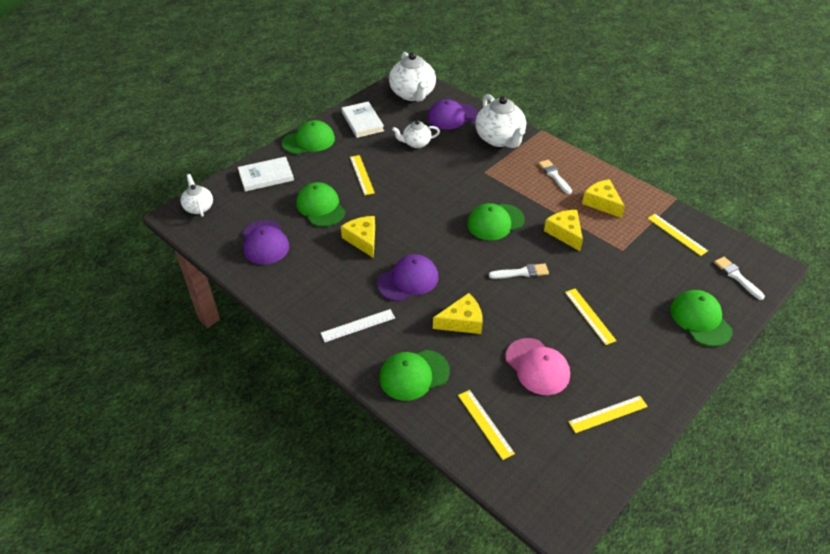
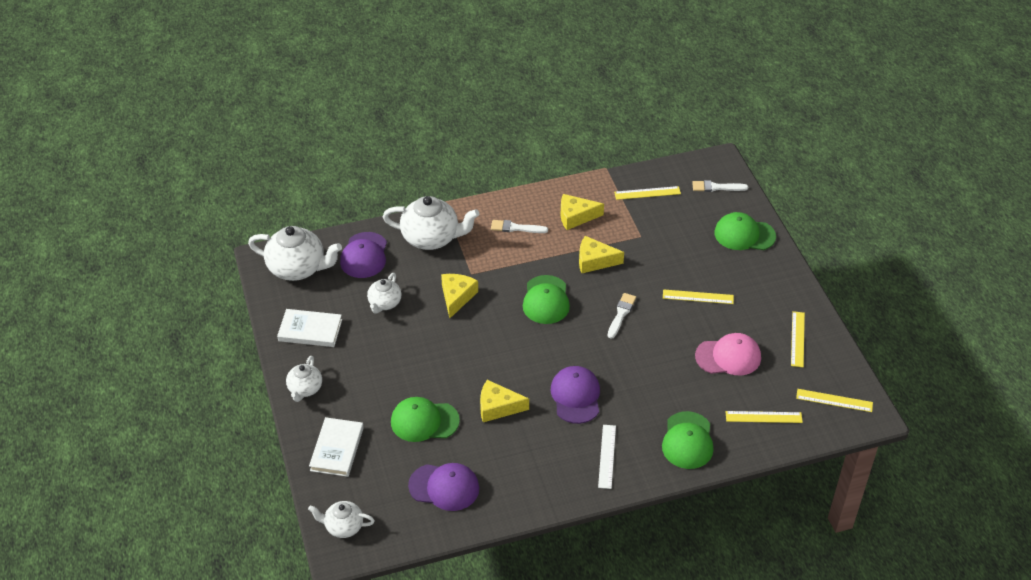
camera: 60 degrees left, 0 degrees up
green cap [282,120,335,154] -> white teapot [286,356,322,402]
yellow ruler [350,155,375,195] -> yellow ruler moved to [796,389,873,412]
yellow cheese [433,293,483,334] -> yellow cheese moved to [441,274,478,319]

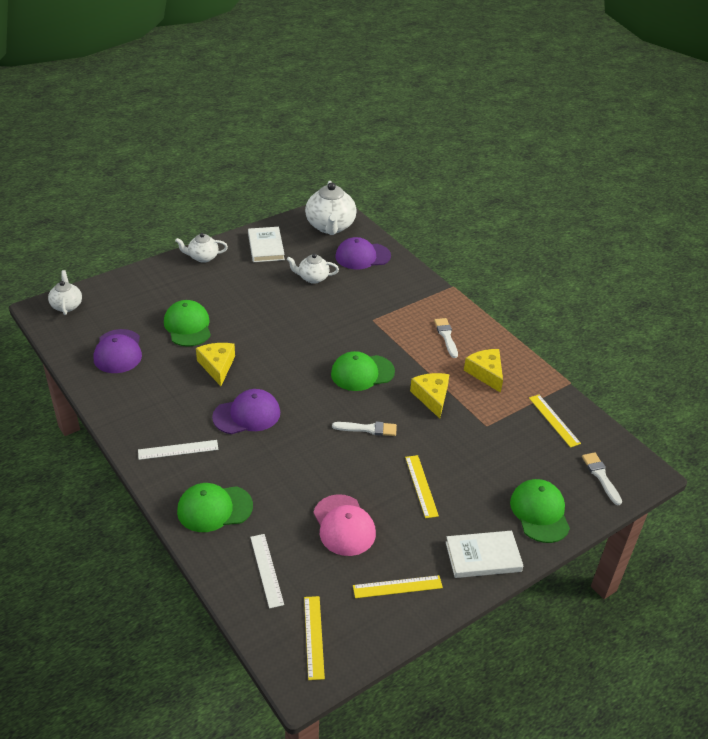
camera: 70 degrees right, 5 degrees down
white book [309,417,364,477] -> white book moved to [446,531,523,578]
white teapot [383,196,479,250] -> none
yellow cheese [441,274,478,319] -> none
yellow ruler [725,411,803,423] -> white ruler [250,534,284,609]

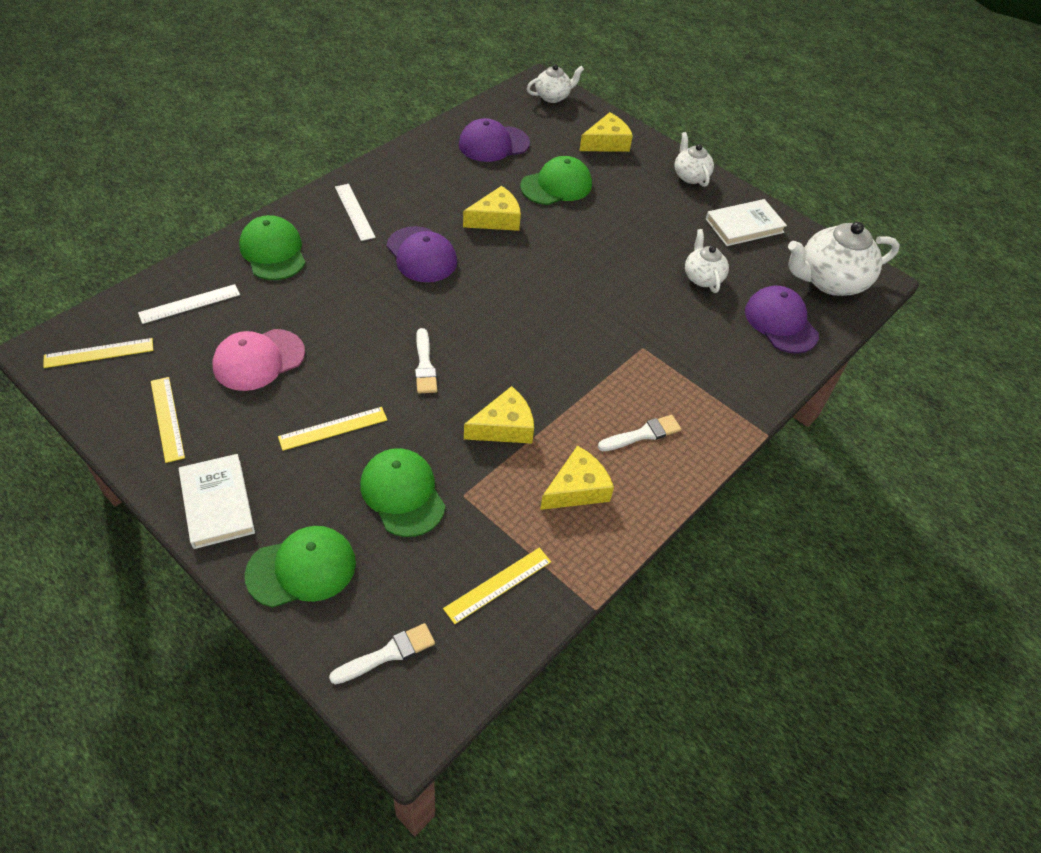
camera: 75 degrees right, 10 degrees up
green cap [331,351,395,391] -> green cap moved to [360,448,445,537]
none -> yellow cheese [579,112,633,152]

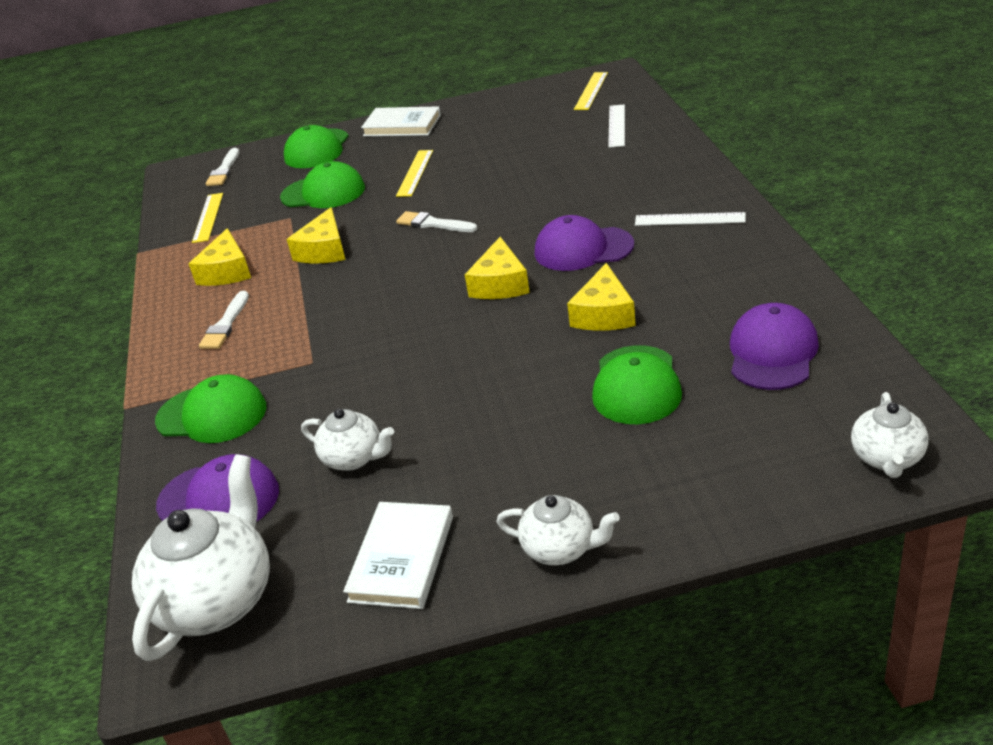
camera: 135 degrees right, 15 degrees down
yellow ruler [151,377,185,463] -> none
pink cap [213,329,305,391] -> none
green cap [239,215,306,280] -> green cap moved to [155,374,266,443]
yellow cheese [579,112,633,152] -> yellow cheese moved to [465,237,530,299]

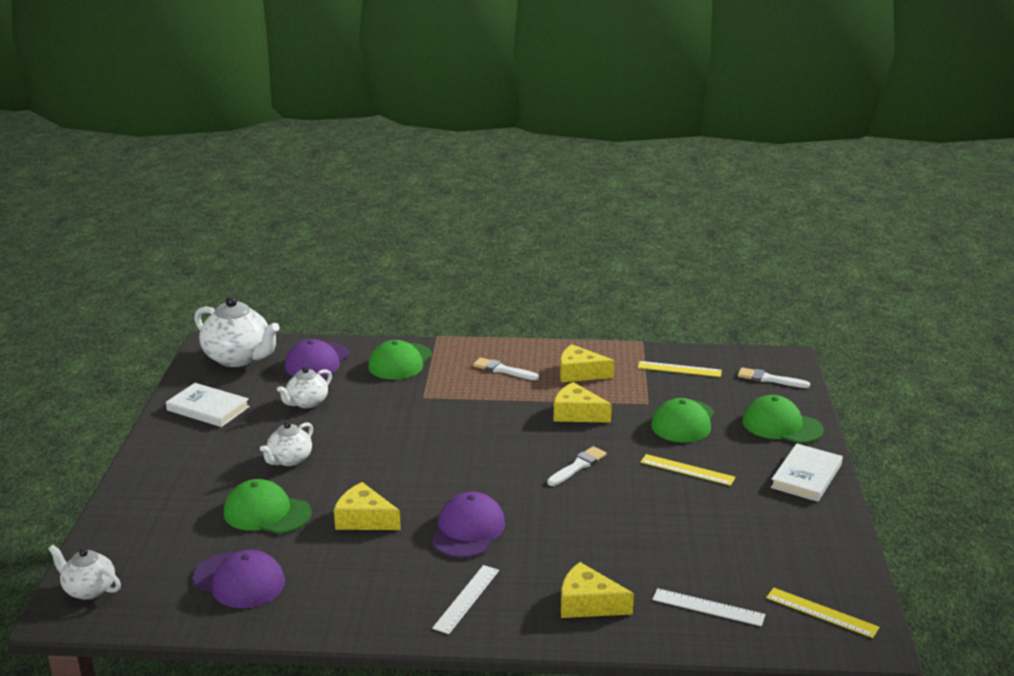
camera: 100 degrees right, 10 degrees down
yellow cheese [465,237,530,299] -> yellow cheese moved to [561,562,634,618]
white teapot [496,495,620,565] -> white teapot moved to [260,422,313,466]

